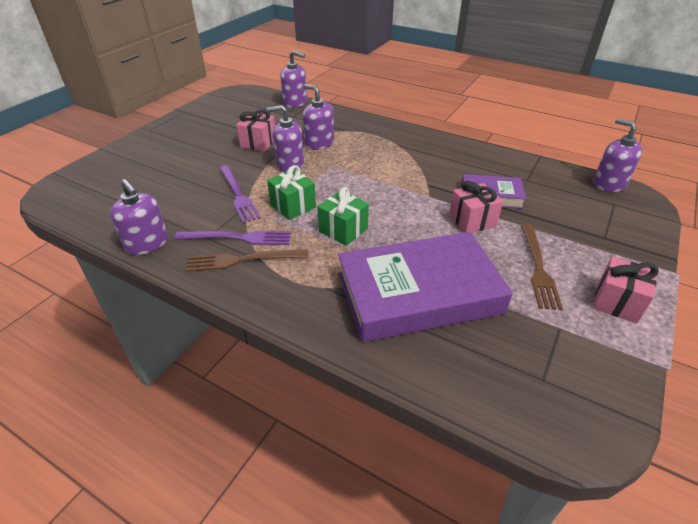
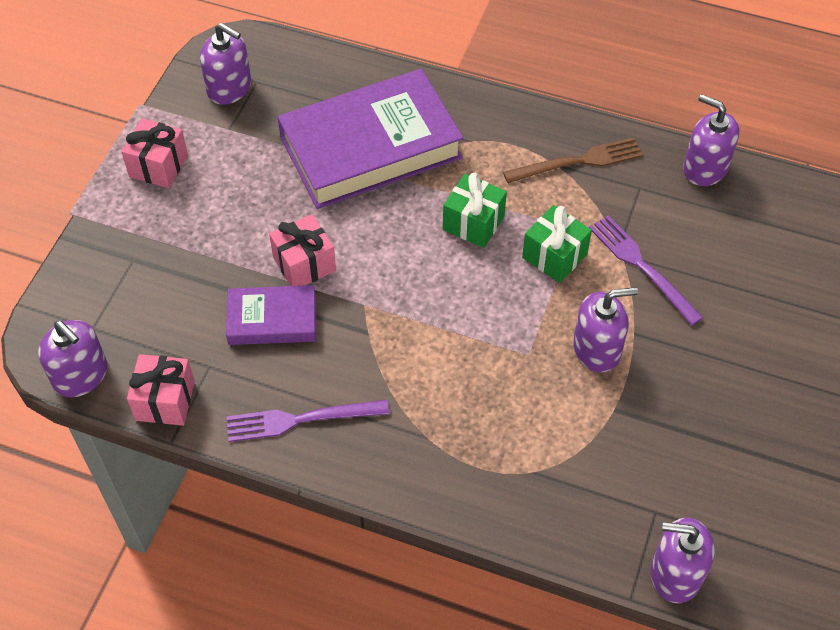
camera: 170 degrees right, 15 degrees up
purple fork [174,231,291,245] -> purple fork moved to [227,400,389,442]
pink gift [236,110,275,151] -> pink gift moved to [127,354,195,426]
purple soap dispenser [303,84,334,150] -> purple soap dispenser moved to [200,23,251,105]
brown fork [521,224,563,310] -> none

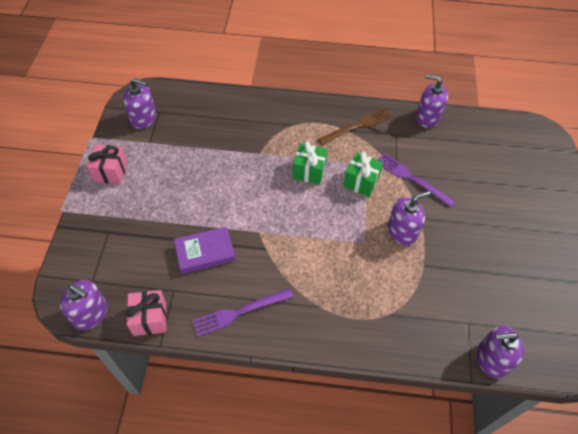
camera: 15 degrees left, 0 degrees up
pink gift [269,214,336,286] -> none
purple book [278,69,463,209] -> none

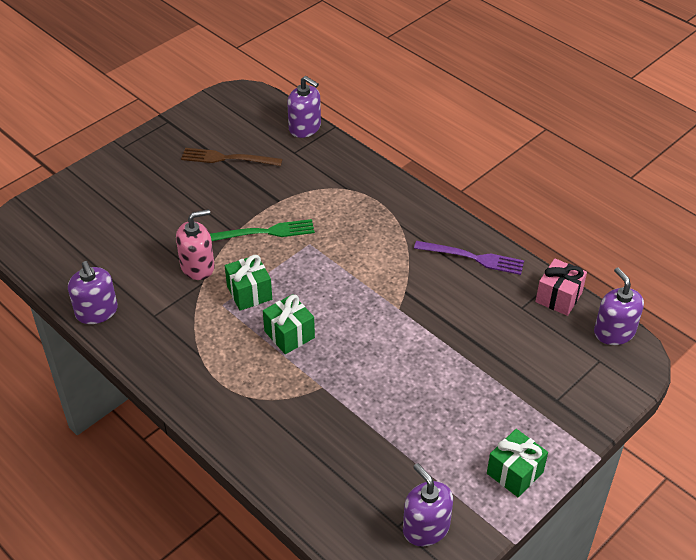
camera: 140 degrees left, 10 degrees down
pink gift [87,144,128,184] -> green gift [487,429,548,497]
purple book [174,227,236,274] -> none
brown fork [318,108,392,145] -> brown fork moved to [181,148,283,166]
purple fork [378,153,456,207] -> pink soap dispenser [176,209,215,280]
purple soap dispenser [388,191,431,245] -> green fork [210,219,315,241]

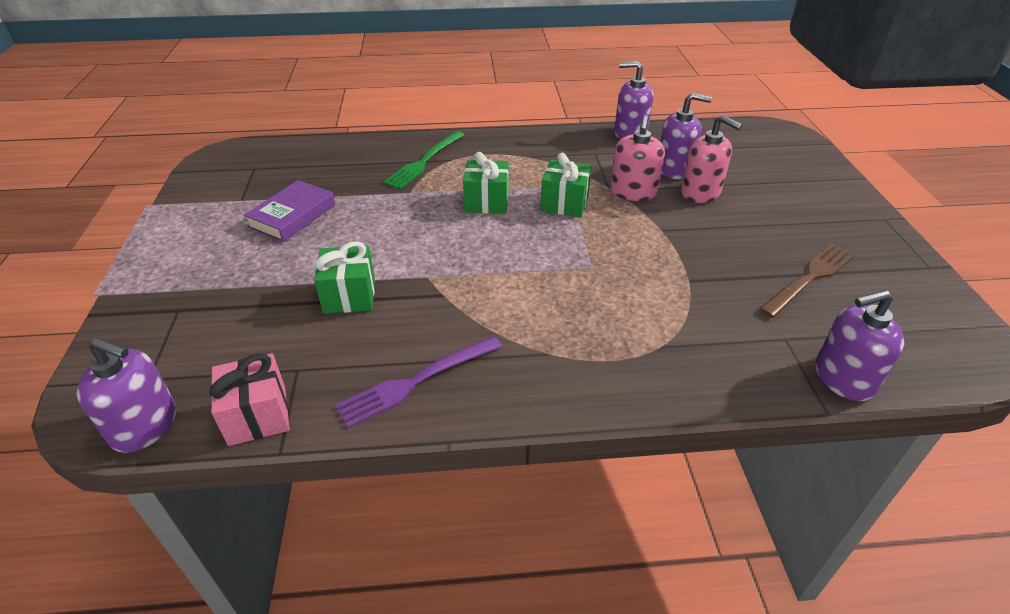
camera: 130 degrees right, 5 degrees down
green fork [210,219,315,241] -> green fork moved to [383,131,464,189]
purple soap dispenser [403,463,453,546] -> purple soap dispenser moved to [660,93,712,179]
green gift [487,429,548,497] -> green gift moved to [314,242,375,314]
none -> purple book [244,180,336,242]
none -> pink soap dispenser [681,115,742,203]

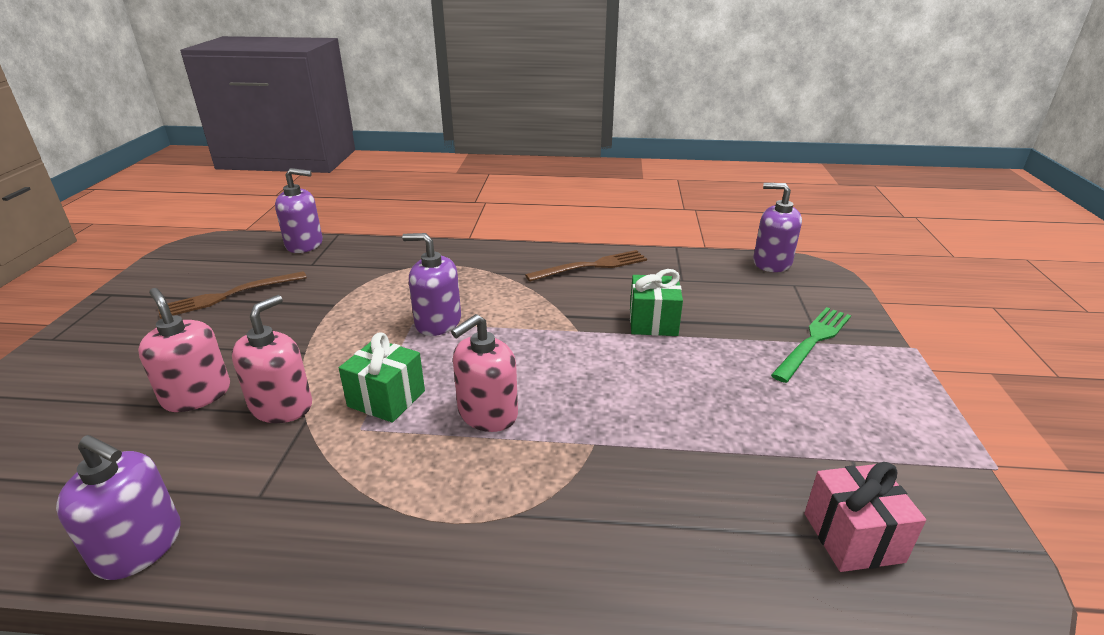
camera: 170 degrees left, 10 degrees down
pink gift [209,353,290,446] -> pink gift moved to [804,462,926,572]
purple book [244,180,336,242] -> none
purple fork [335,336,502,428] -> brown fork [525,250,647,281]
green fork [383,131,464,189] -> green fork moved to [771,307,851,383]
green gift [463,152,509,214] -> pink soap dispenser [451,314,518,432]
purple soap dispenser [660,93,712,179] -> purple soap dispenser moved to [402,233,461,336]

